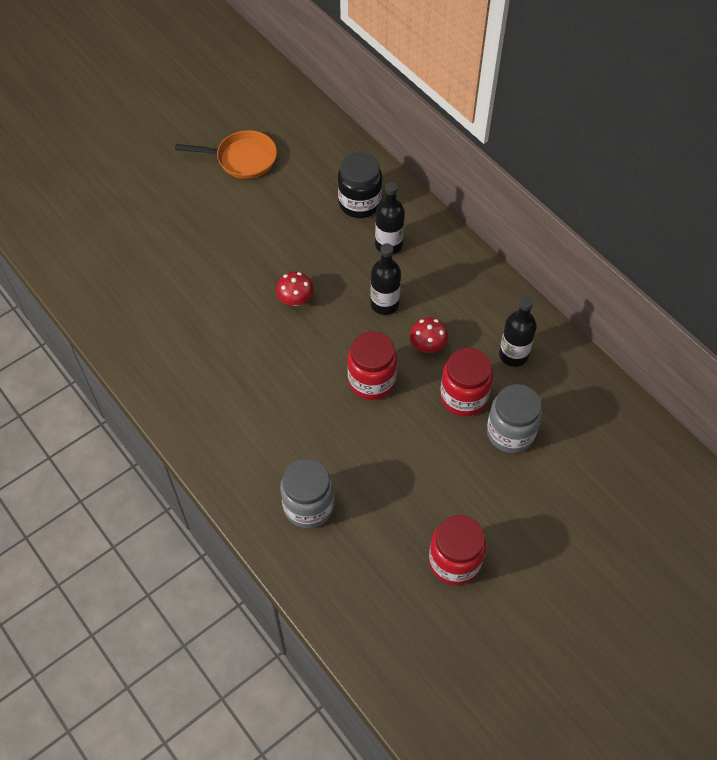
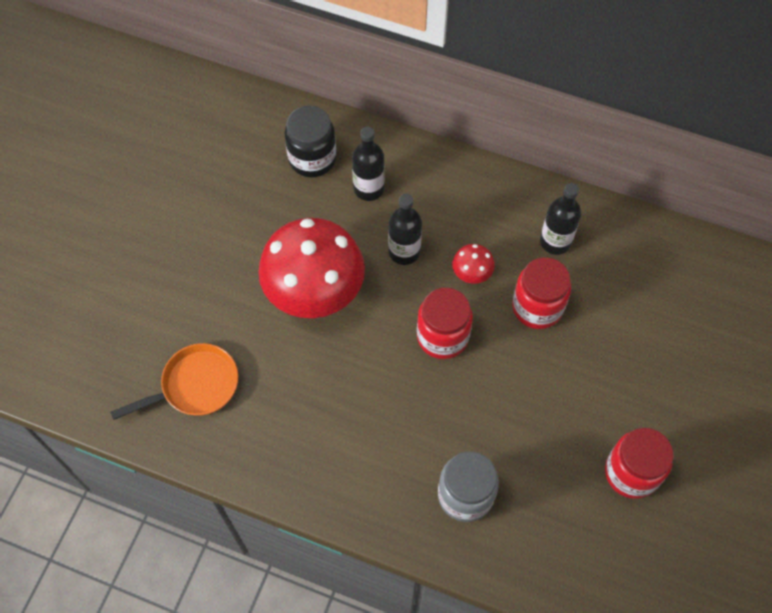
camera: 30 degrees left, 5 degrees up
orange pan [175,130,277,179] -> orange pan moved to [110,343,238,420]
red mushroom [276,272,314,306] -> red mushroom [258,218,365,318], size x2.43
grey jar [487,384,542,453] -> none

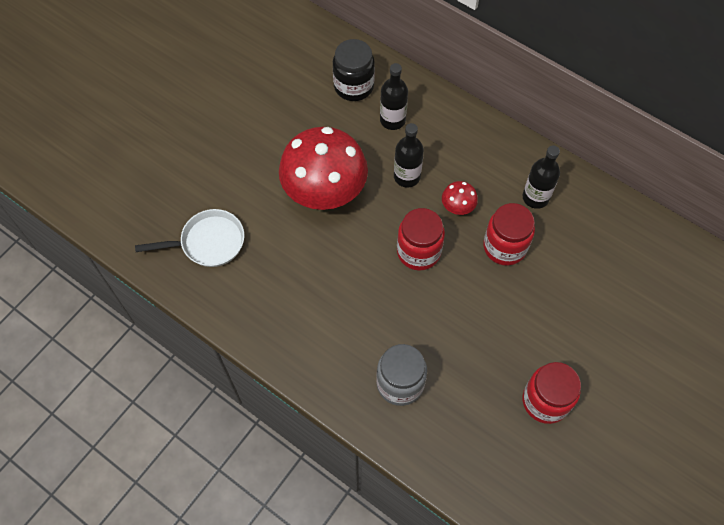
camera: 15 degrees right, 0 degrees up
orange pan [110,343,238,420] -> white pan [135,209,245,267]

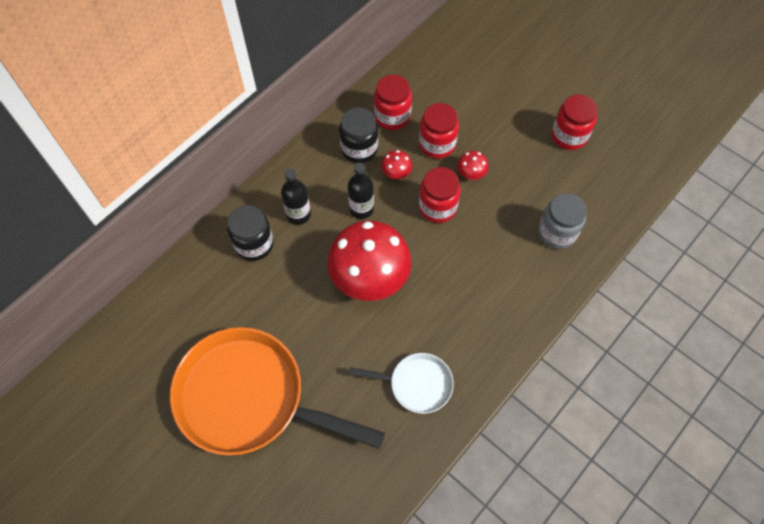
camera: 85 degrees left, 0 degrees up
white pan [135,209,245,267] -> white pan turned 105 degrees clockwise [348,353,454,414]
black bottle [522,145,560,209] -> red jar [374,75,412,130]
none -> orange pan [170,327,385,456]
none -> black jar [339,107,378,163]
none -> red mushroom [457,151,489,180]

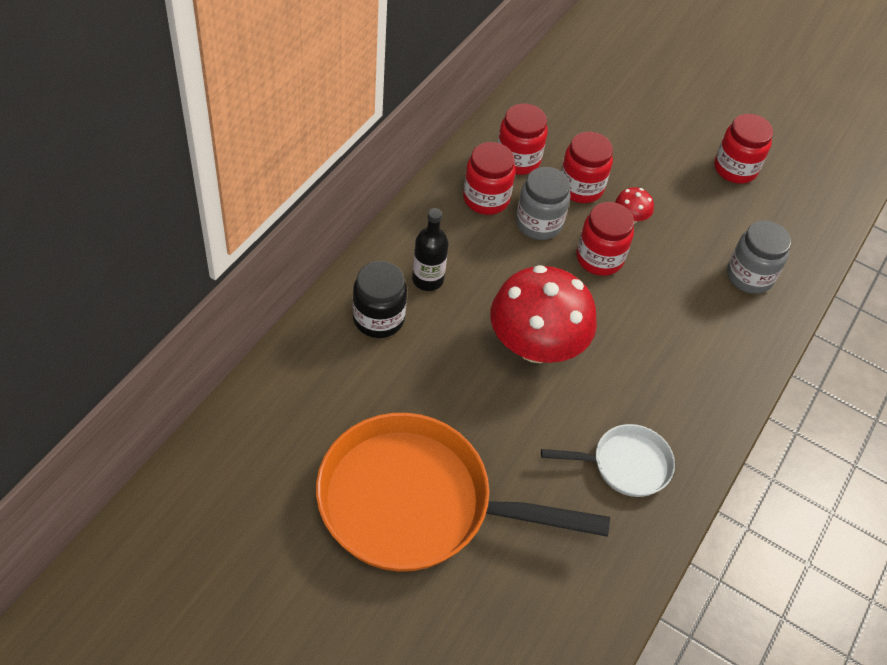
camera: 15 degrees left, 10 degrees down
black jar [339,107,378,163] -> red jar [463,142,516,215]
black bottle [348,163,374,219] -> none
red mushroom [381,150,412,179] -> grey jar [516,167,571,240]

